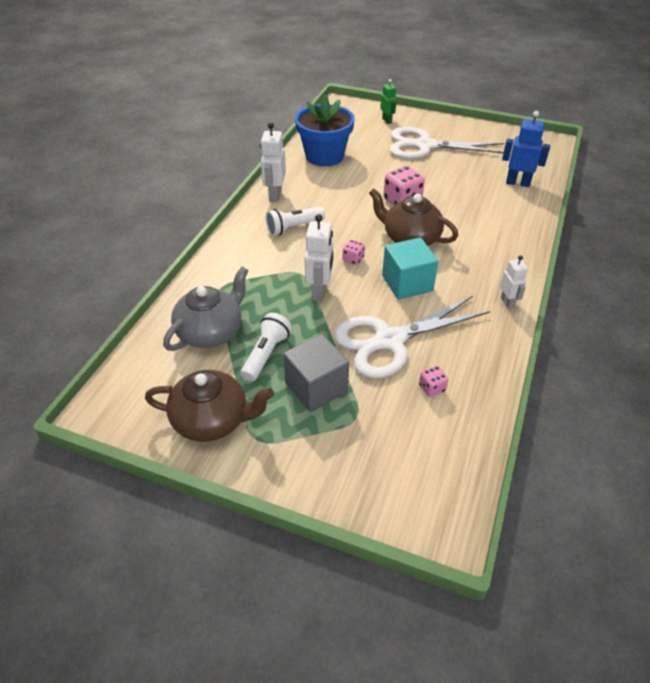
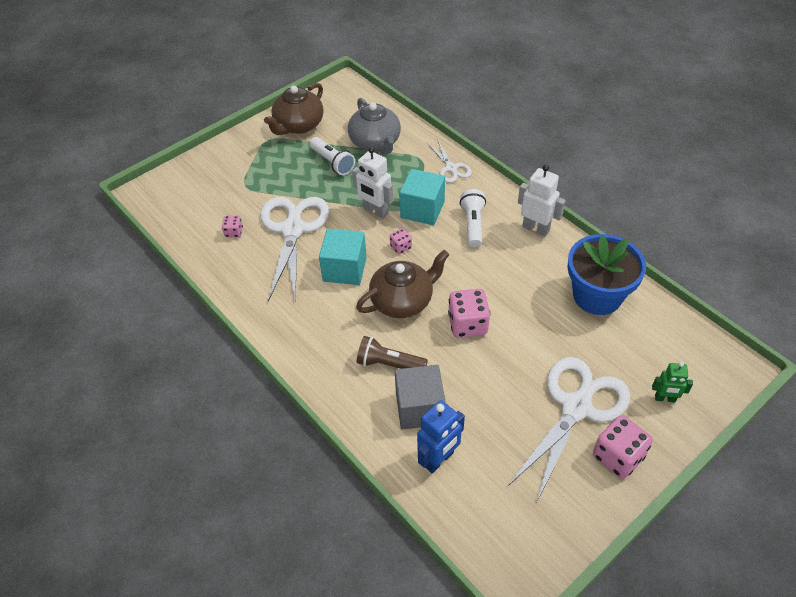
camera: 120 degrees right, 5 degrees up
grey cube [283,334,349,412] -> grey cube moved to [395,365,446,429]
white robot [500,255,528,309] -> none
none -> brown flashlight [357,336,428,369]
none -> turquoise cube [399,169,445,225]
none -> white scissors [428,141,472,183]
none -> pink dice [593,415,653,479]

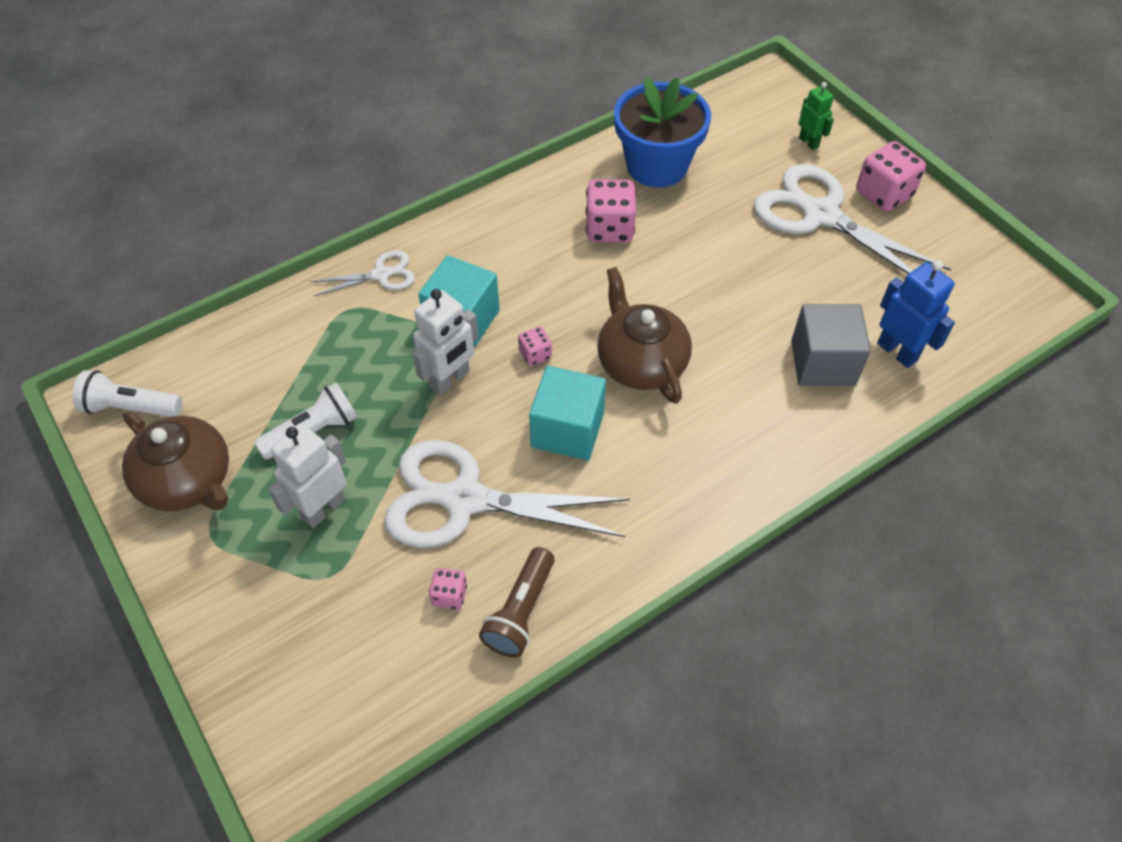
camera: 85 degrees left, 5 degrees up
grey teapot [348,98,401,154] -> none
brown flashlight [357,336,428,369] -> brown flashlight moved to [479,547,554,658]
pink dice [448,289,490,338] -> pink dice moved to [586,180,636,242]
white flashlight [459,189,486,247] -> white flashlight moved to [72,370,183,417]
white robot [518,164,566,237] -> white robot moved to [268,423,347,528]
green robot [652,362,693,403] -> green robot turned 45 degrees counterclockwise [799,82,834,150]

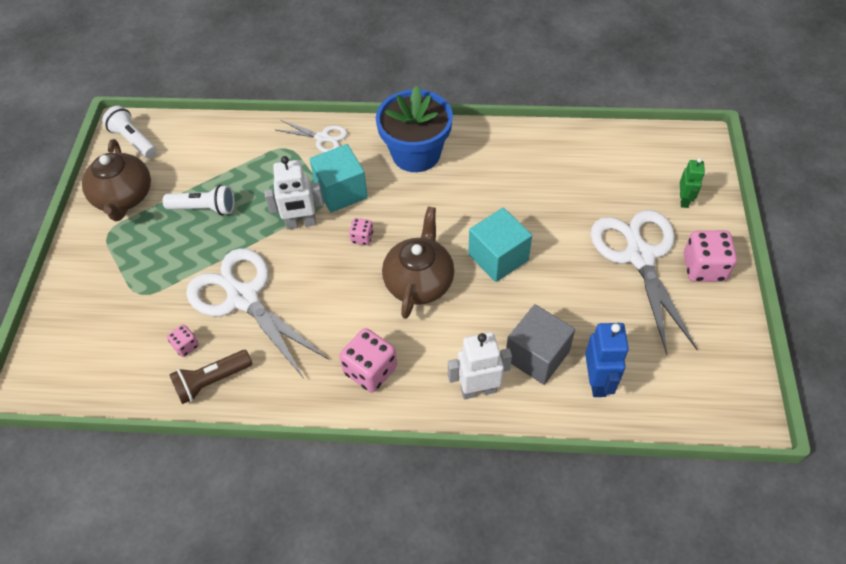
camera: 40 degrees right, 0 degrees up
white robot [268,423,347,528] -> white robot moved to [448,332,512,399]
turquoise cube [529,366,606,461] -> turquoise cube moved to [468,208,532,282]
pink dice [586,180,636,242] -> pink dice moved to [339,328,397,393]
blue flower pot [614,77,711,188] -> blue flower pot moved to [376,86,453,172]

